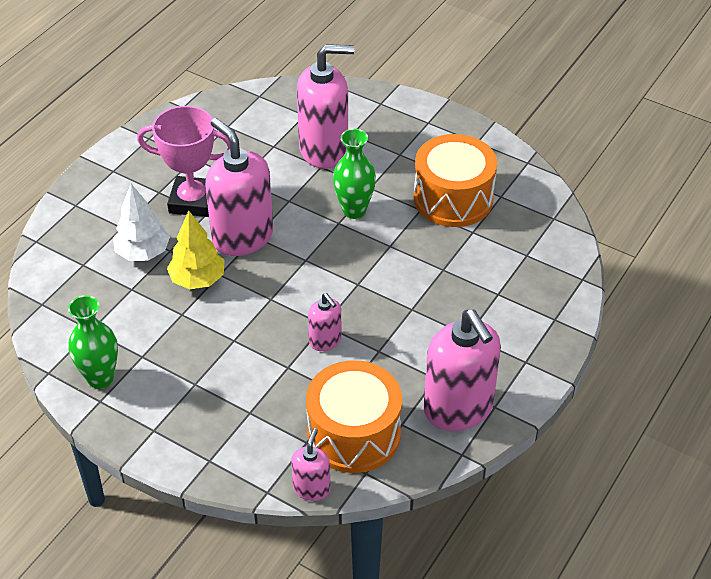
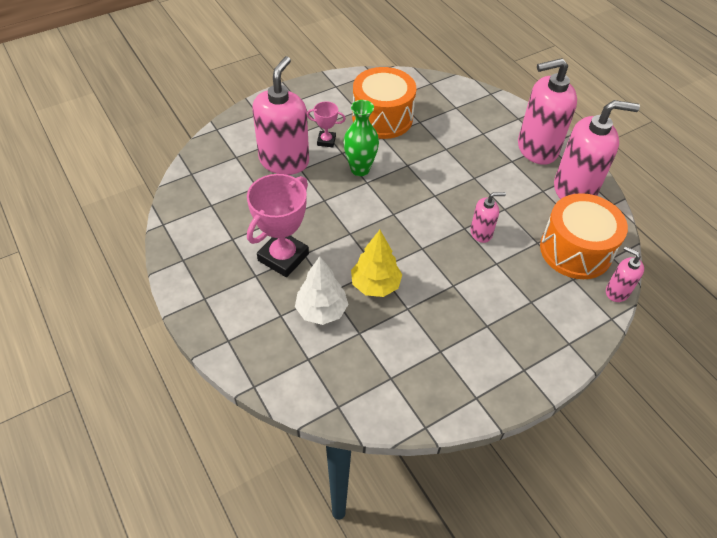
camera: 65 degrees left, 5 degrees up
green vase [68,295,118,389] -> none
pink soap dispenser [205,118,273,256] -> pink soap dispenser moved to [518,58,577,165]
none -> pink trophy [307,101,346,147]

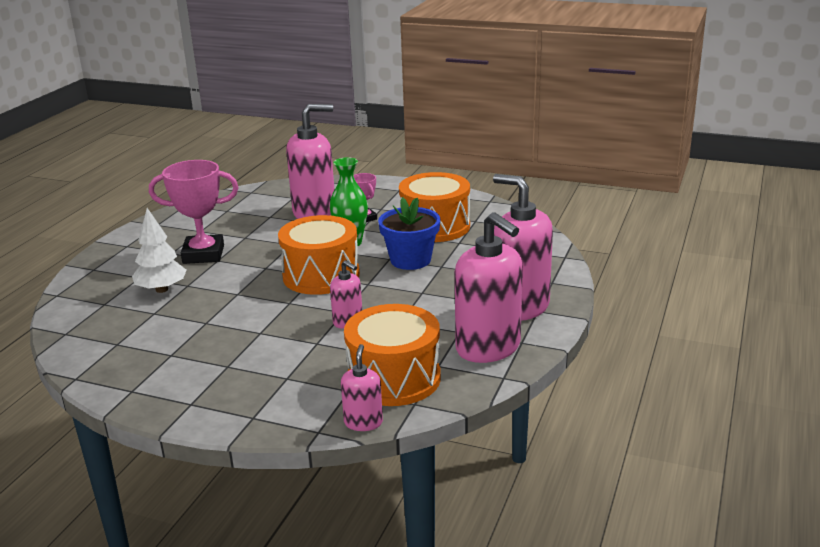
camera: 55 degrees right, 25 degrees down
yellow tree [351,230,402,297] -> none
none -> orange drum [278,215,360,295]
none -> blue flower pot [378,197,440,270]

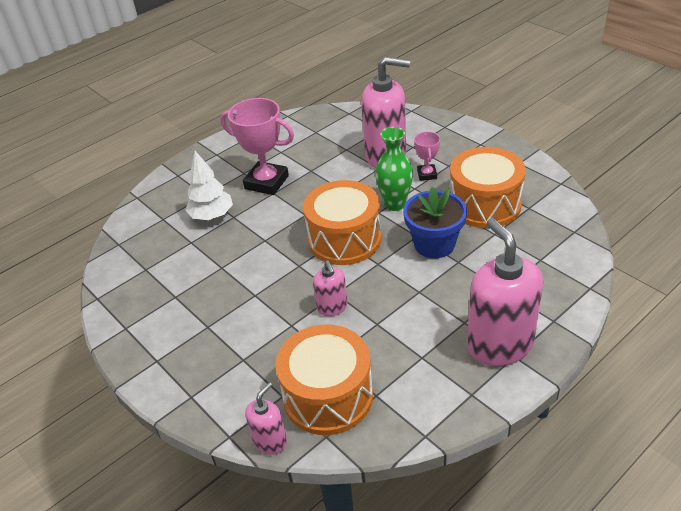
camera: 30 degrees right, 15 degrees up
pink soap dispenser [455,212,523,363] -> none

